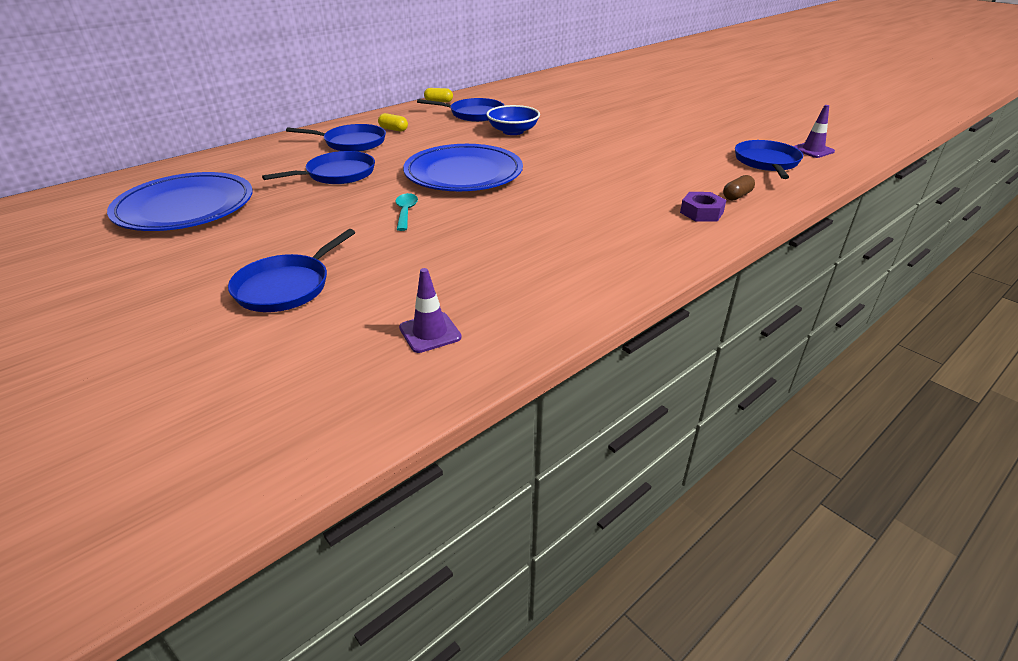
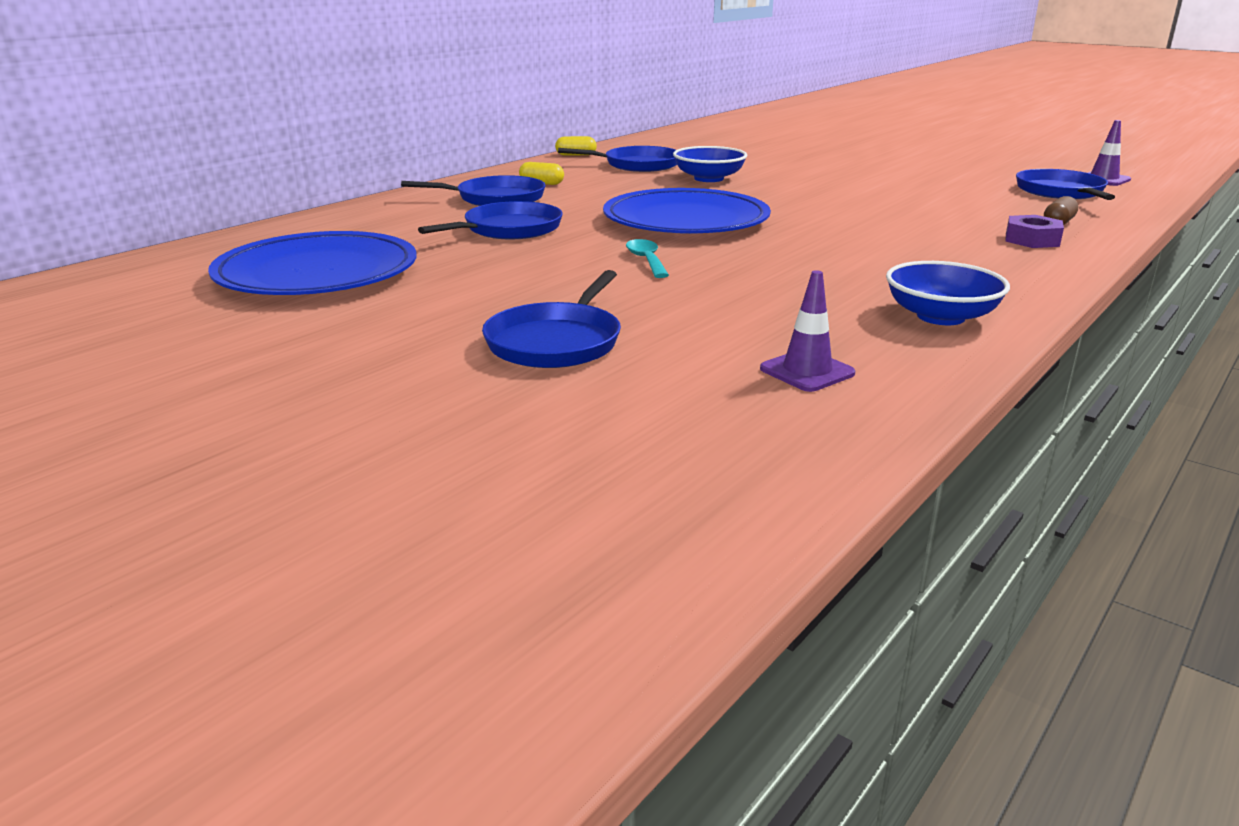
camera: 10 degrees left, 10 degrees down
none -> blue bowl [886,261,1010,325]

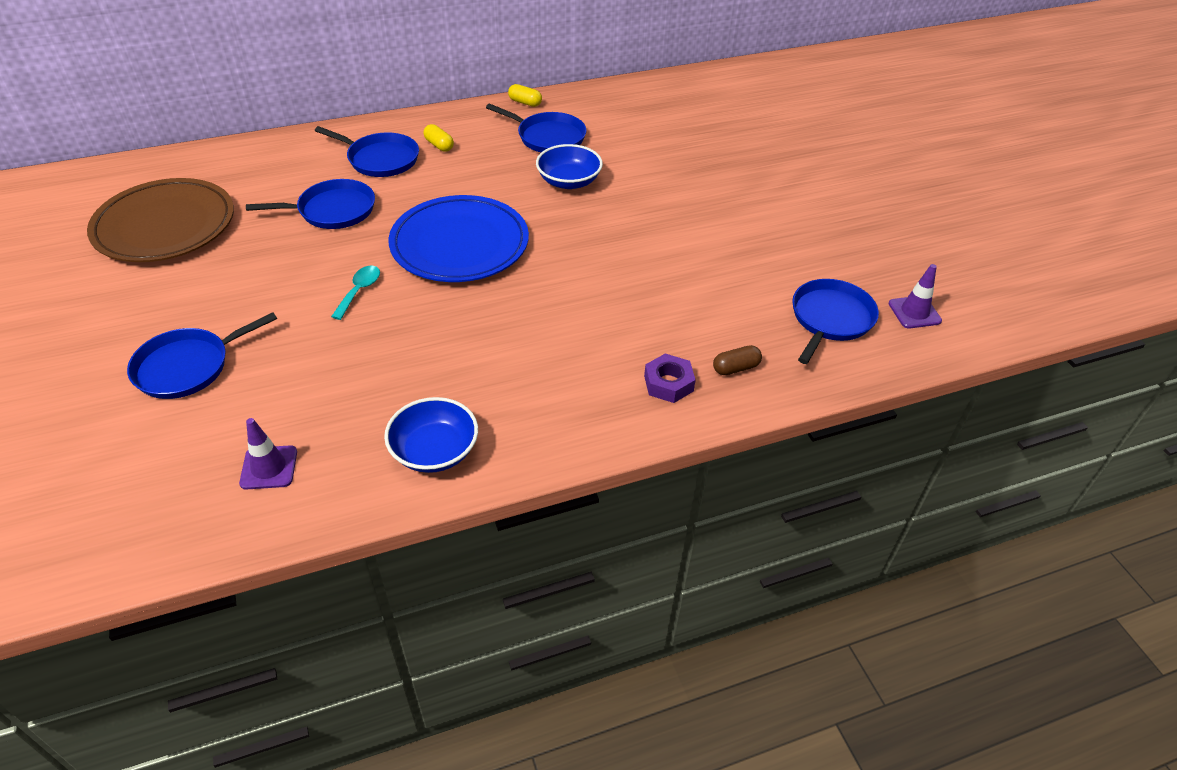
camera: 30 degrees right, 20 degrees up
blue plate [208,231,417,295] -> brown plate [87,178,234,262]

